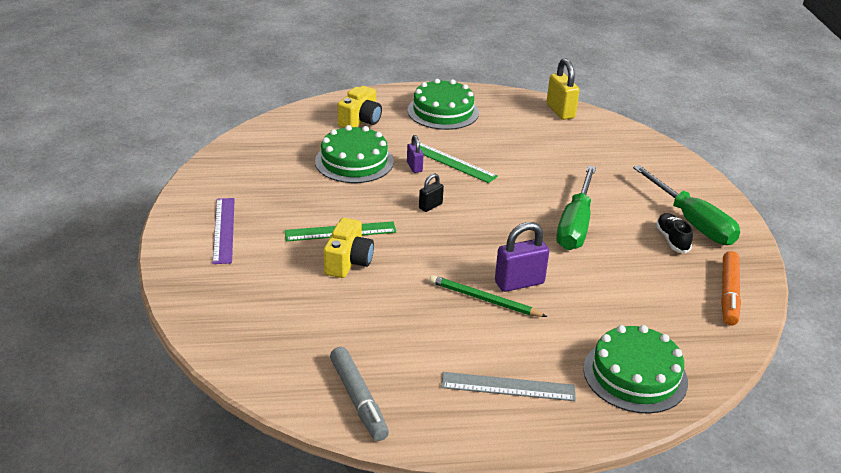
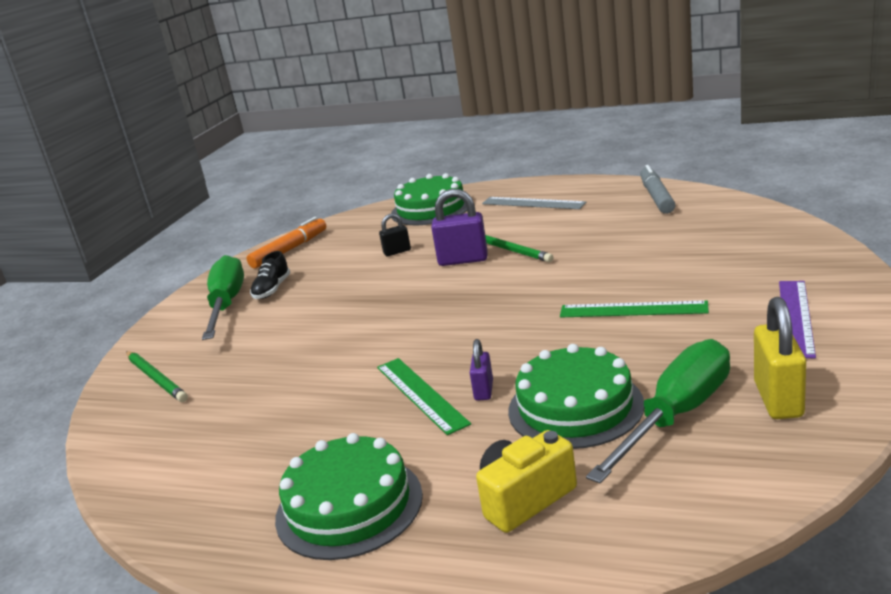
camera: 150 degrees left, 10 degrees down
yellow camera [323,218,374,278] -> none
black padlock [419,173,444,212] -> black padlock moved to [379,213,411,256]
yellow padlock [546,58,580,120] -> yellow padlock moved to [754,297,806,419]
green screwdriver [556,166,596,250] -> green screwdriver moved to [586,339,730,484]
none -> green pencil [126,351,188,402]

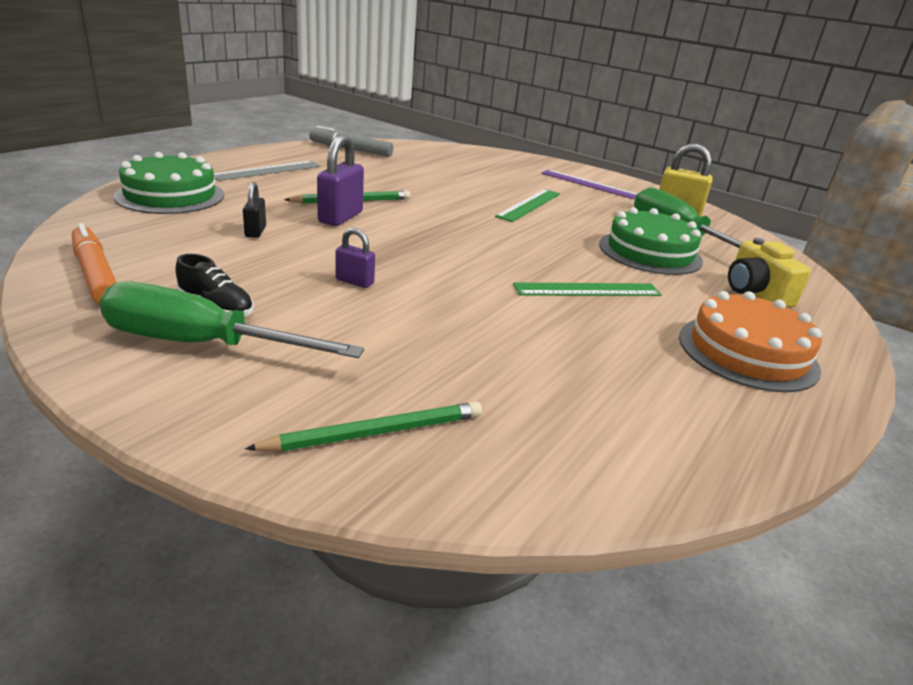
camera: 80 degrees left, 5 degrees up
green cake [275,433,423,560] -> orange cake [679,291,822,392]
purple padlock [470,339,493,401] -> purple padlock moved to [336,228,375,288]

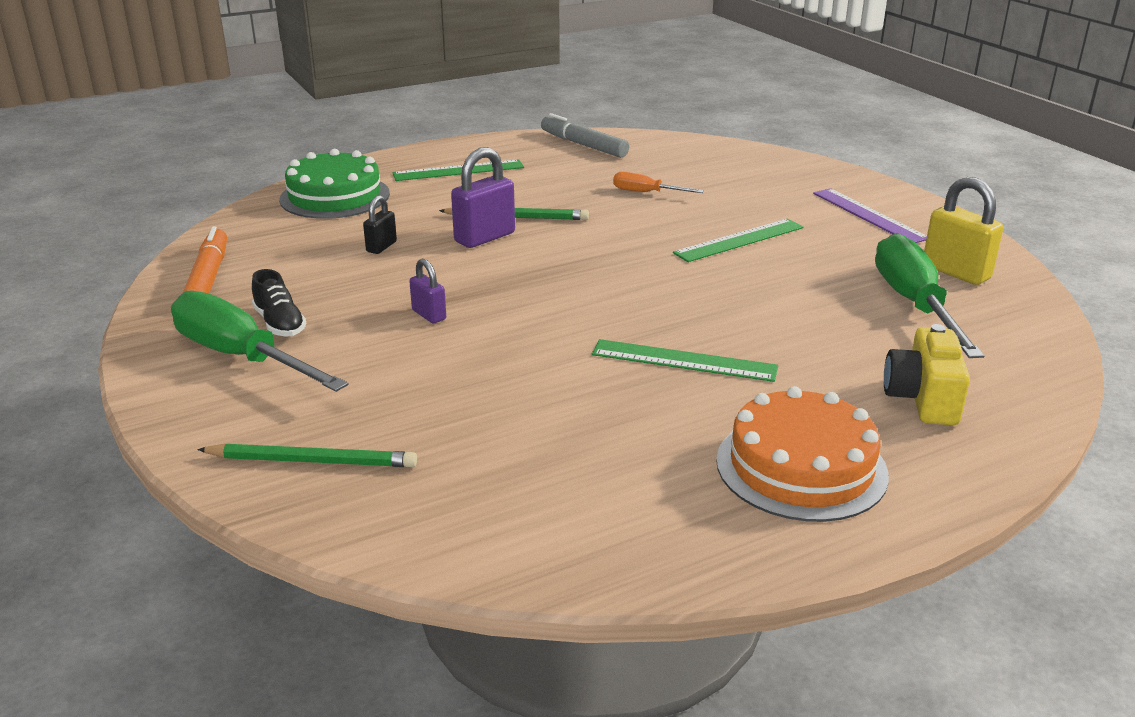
camera: 30 degrees right, 0 degrees up
grey ruler [214,161,321,181] -> green ruler [392,159,524,181]
green cake [599,207,703,275] -> none
none -> orange screwdriver [613,172,704,193]

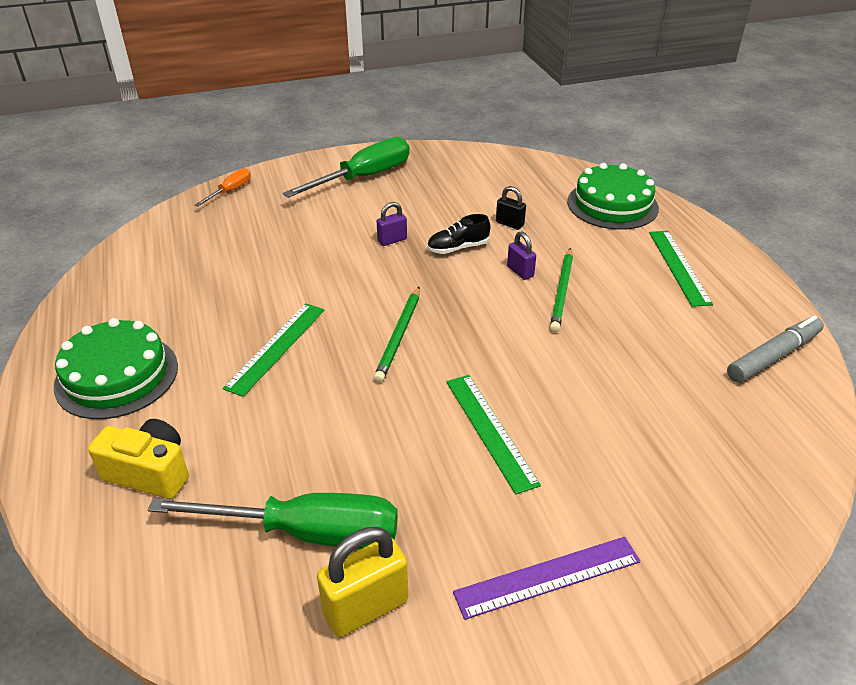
camera: 100 degrees right, 10 degrees up
orange marker [183,226,227,294] -> none
green pencil [197,443,417,467] -> green pencil moved to [374,287,420,383]
black shoe [252,269,306,336] -> black shoe moved to [427,214,490,254]
purple padlock [451,147,515,248] -> purple padlock [507,231,536,280], size x0.57
orange screwdriver [613,172,704,193] -> orange screwdriver moved to [195,168,251,207]
orange cake [716,386,889,522] -> green cake [54,318,178,419]

